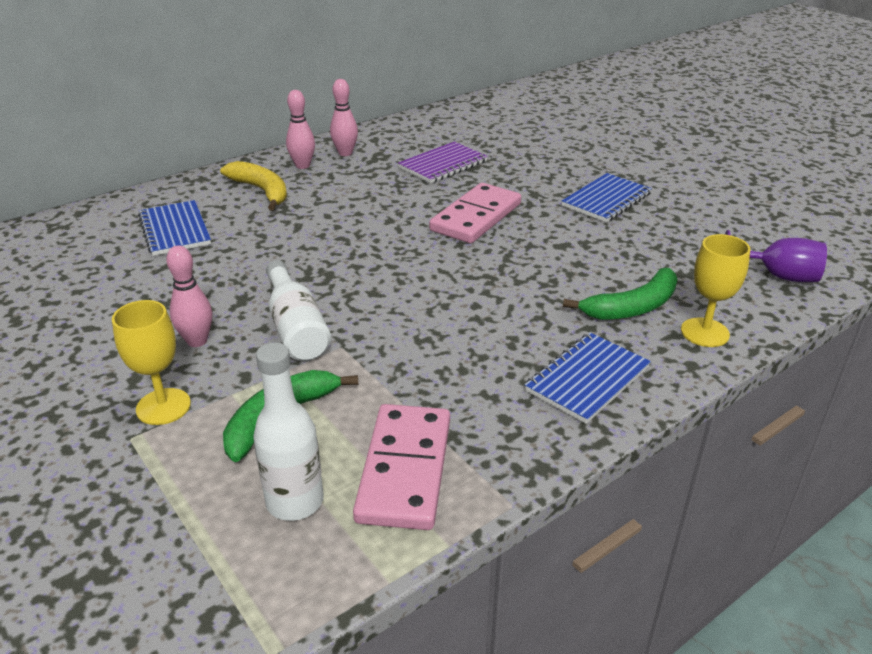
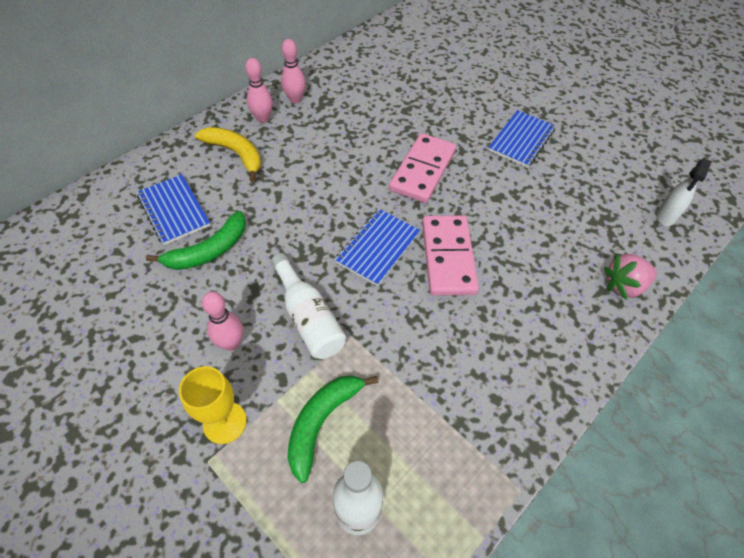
camera: 10 degrees left, 20 degrees up
pink domino [353,404,450,530] -> pink domino moved to [422,215,479,296]
purple notebook [398,142,488,183] -> none
blue notebook [525,333,651,424] -> blue notebook moved to [335,209,420,286]
green banana [563,268,678,320] -> green banana moved to [146,211,246,270]
yellow goblet [681,234,750,347] -> pink strawberry [604,254,657,300]
purple goblet [725,230,827,282] -> white spray bottle [656,158,712,226]

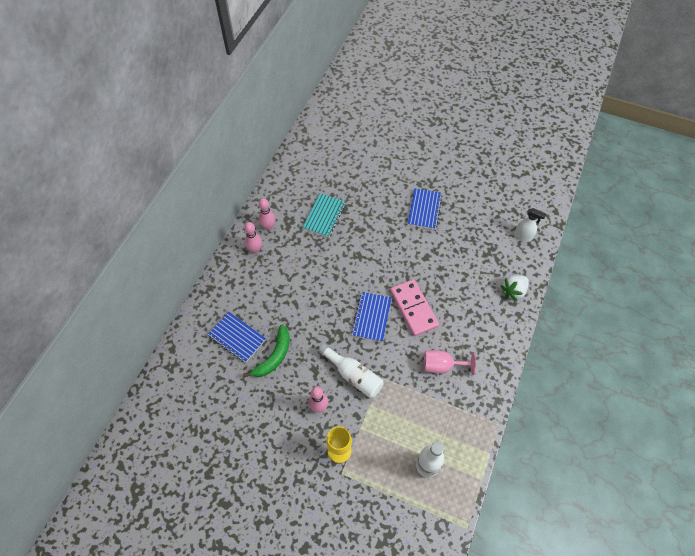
camera: 20 degrees left, 5 degrees up
yellow banana [195,127,261,182] -> none
green banana [287,375,379,483] -> none
pink domino [389,133,456,203] -> none
pink strawberry [604,254,657,300] -> white strawberry [501,275,529,302]
white spray bottle [656,158,712,226] -> white spray bottle turned 75 degrees counterclockwise [514,208,546,242]
none -> turquoise notebook [303,193,346,237]
none -> pink goblet [424,350,476,375]

